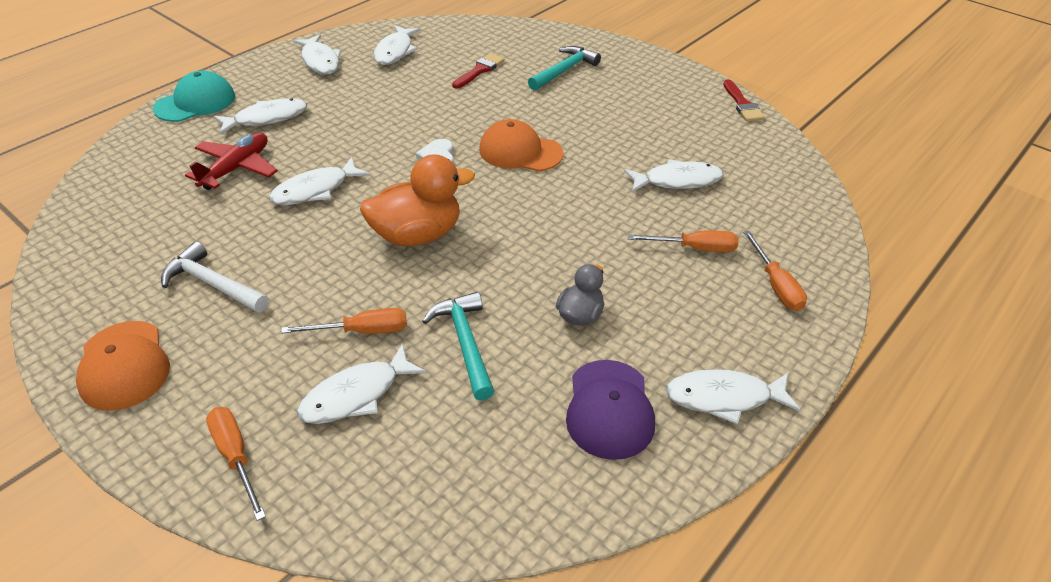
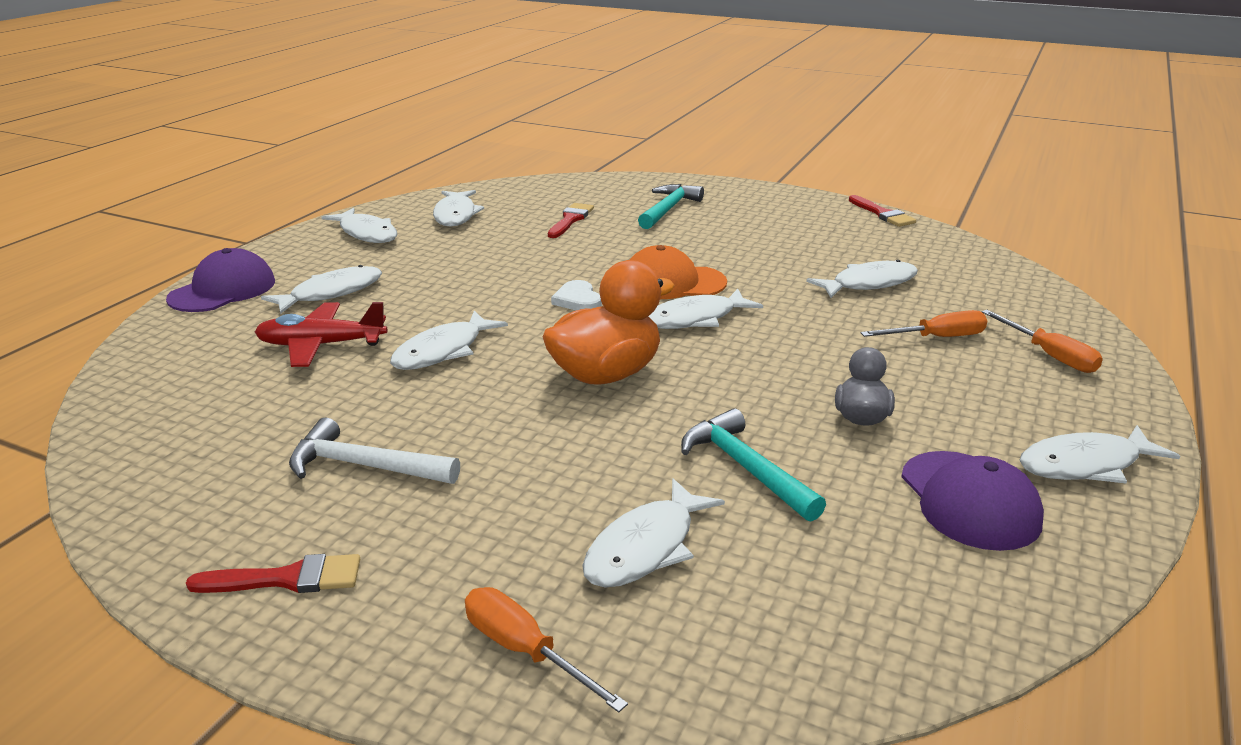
camera: 15 degrees left, 15 degrees down
orange cap [76,321,170,411] -> red brush [186,554,360,593]
turquoise cap [153,71,235,122] -> purple cap [166,248,275,312]
red plane [185,133,278,190] -> red plane turned 105 degrees counterclockwise [255,302,387,367]
orange screwdriver [281,308,407,334] -> none
none -> white fish [648,289,763,329]

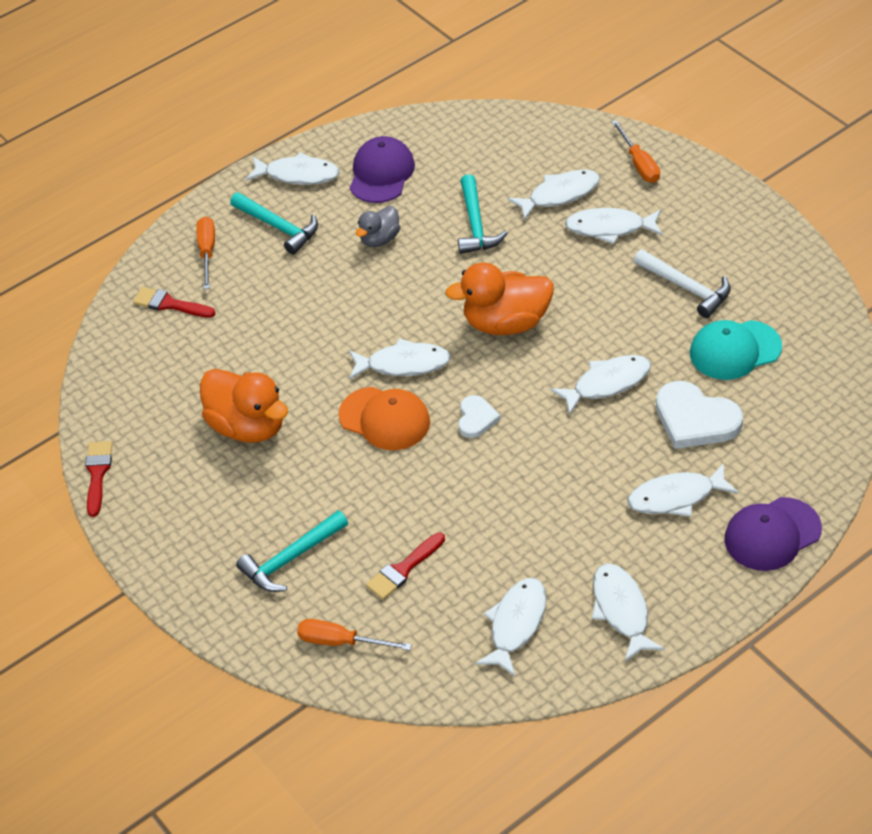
camera: 150 degrees left, 20 degrees up
red brush [186,554,360,593] -> red brush moved to [133,287,216,318]
red plane [255,302,387,367] -> white heart [656,381,743,449]
white fish [806,260,918,298] -> white fish moved to [565,208,663,244]
orange screwdriver [861,310,987,337] -> orange screwdriver moved to [297,619,412,651]
none -> orange duck [200,369,288,443]
none -> turquoise hammer [230,192,318,254]
none -> turquoise cap [690,320,782,380]

